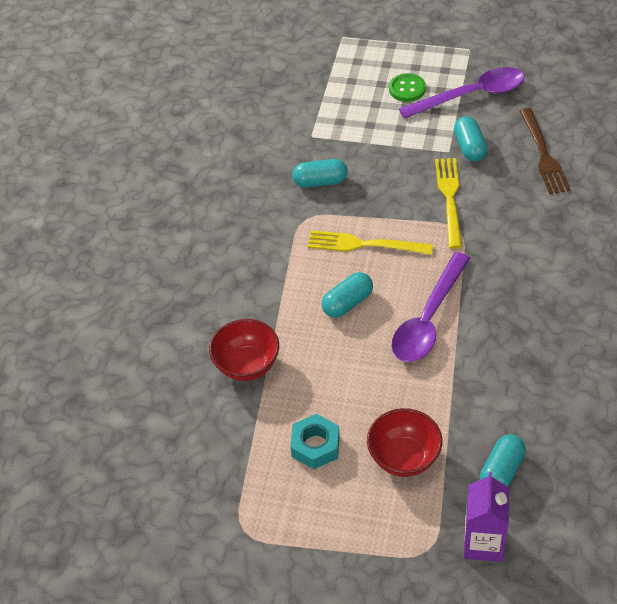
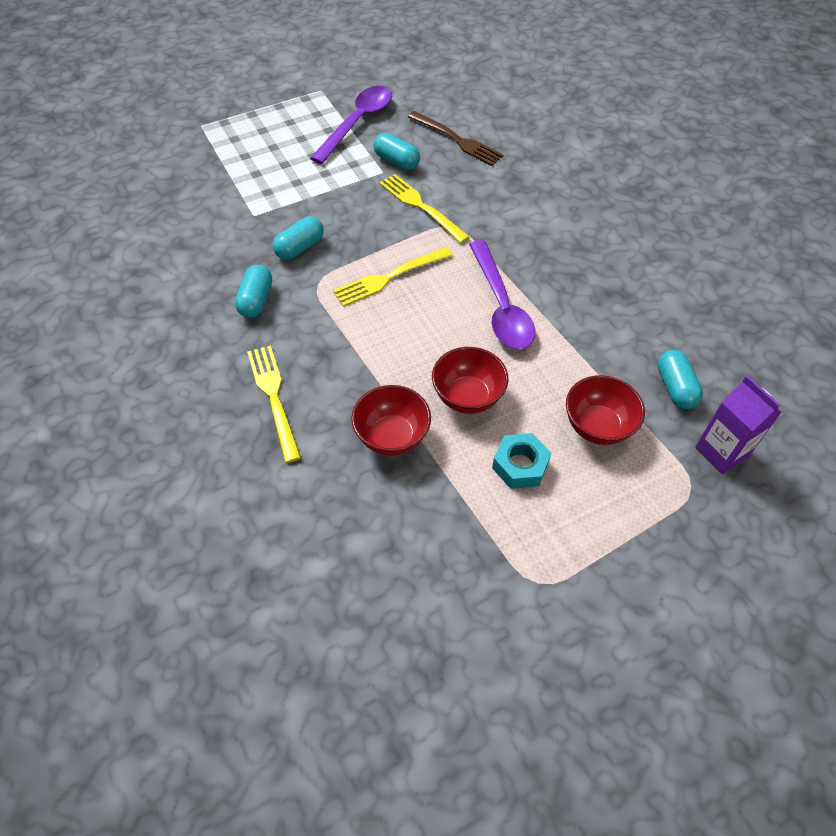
camera: 45 degrees left, 5 degrees up
turquoise capsule [322,272,373,318] -> turquoise capsule moved to [235,265,272,318]
green button [389,73,426,102] -> none
none -> yellow fork [247,345,301,463]
none -> red bowl [432,347,508,414]

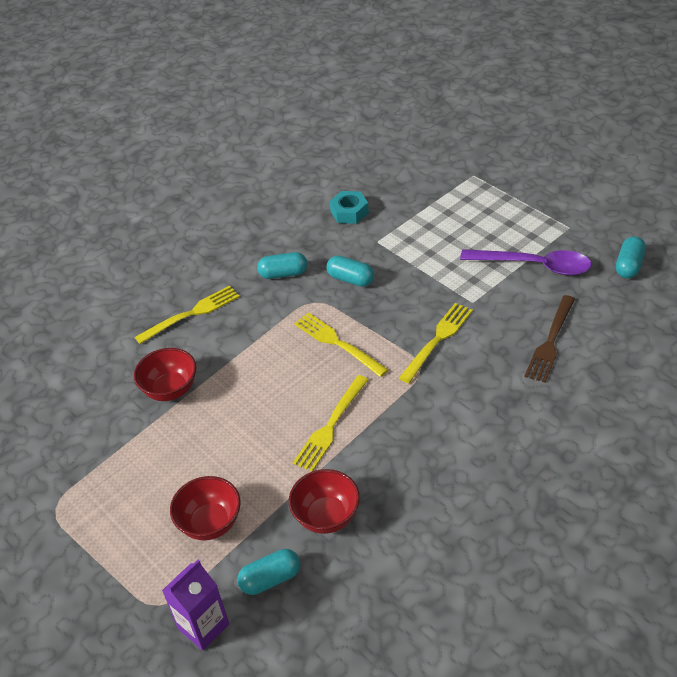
camera: 80 degrees right, 10 degrees down
turquoise capsule [373,133,420,170] -> turquoise capsule moved to [616,236,646,278]
red bowl [432,347,508,414] -> red bowl moved to [289,469,360,534]
purple spoon [469,240,535,349] -> yellow fork [293,375,368,472]
turquoise nut [492,433,551,489] -> turquoise nut moved to [330,191,369,224]

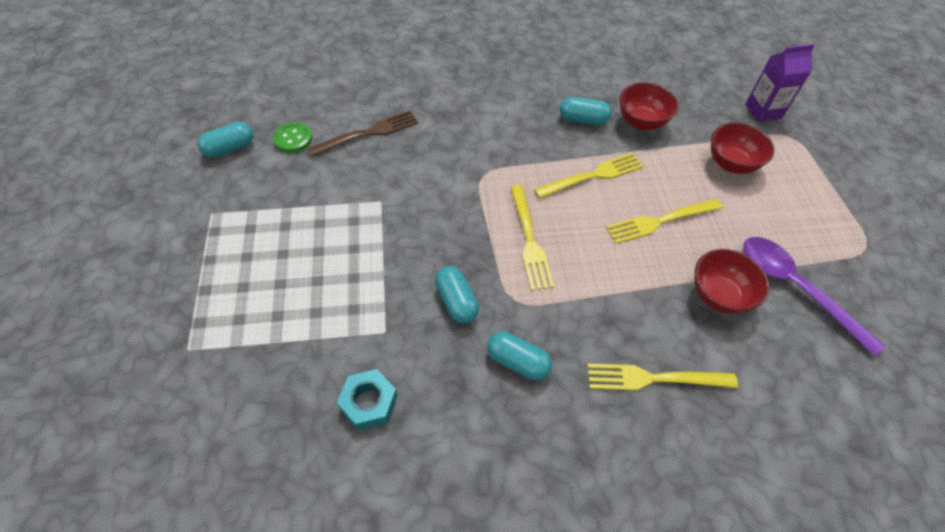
camera: 150 degrees left, 10 degrees up
turquoise capsule [237,549,300,595] -> turquoise capsule moved to [560,97,611,125]
yellow fork [399,303,473,383] -> yellow fork moved to [606,199,723,244]
purple spoon [460,249,592,275] -> purple spoon moved to [743,237,885,356]
none -> green button [273,122,312,153]

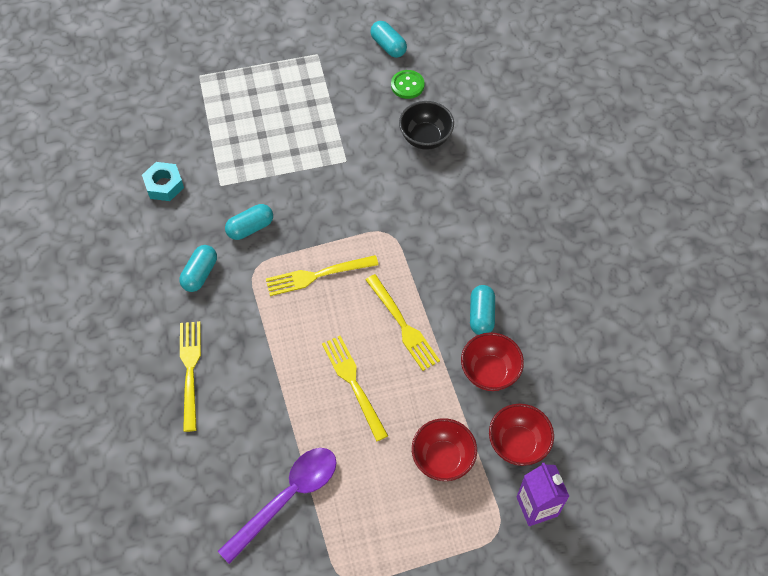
camera: 85 degrees right, 5 degrees up
brown fork [308,110,418,156] -> black bowl [399,101,454,150]
red bowl [695,249,769,314] -> red bowl moved to [489,404,554,466]

